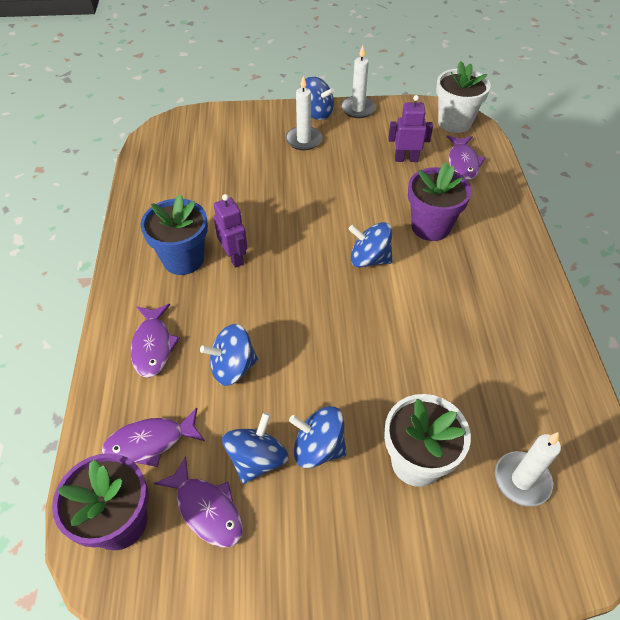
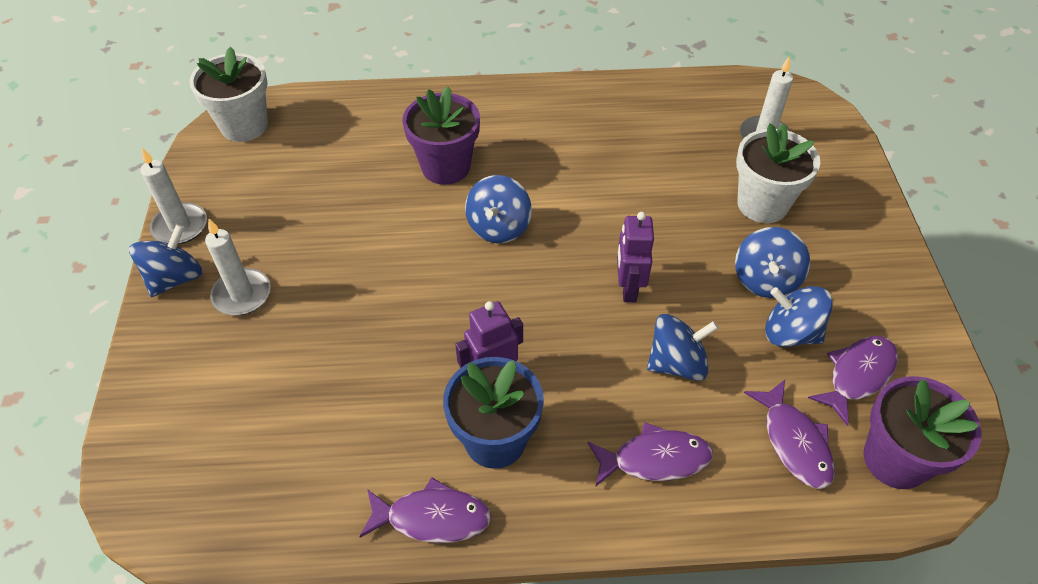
camera: 90 degrees left, 0 degrees up
blue spinning top [200,324,258,386] -> blue spinning top turned 90 degrees counterclockwise [647,314,719,381]
purple robot [388,95,433,162] -> purple robot moved to [617,212,654,302]
purple fish [446,135,485,180] -> purple fish moved to [359,477,491,543]

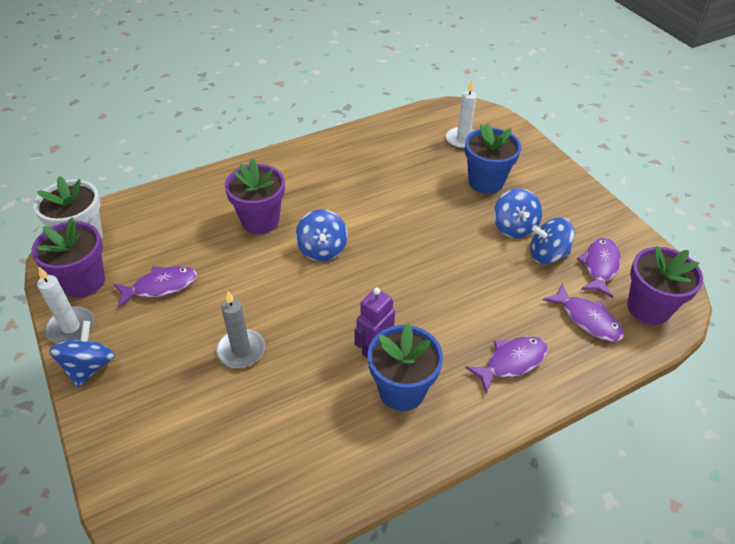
camera: 25 degrees left, 5 degrees down
white candle [205,219,271,316] -> none
purple fish [359,477,491,543] -> purple fish moved to [114,266,197,308]
purple robot [617,212,654,302] -> none
blue spinning top [647,314,719,381] -> none
white flower pot [736,123,820,223] -> blue flower pot [465,123,521,194]
none -> purple flower pot [31,217,105,298]
none -> grey candle [216,291,265,368]

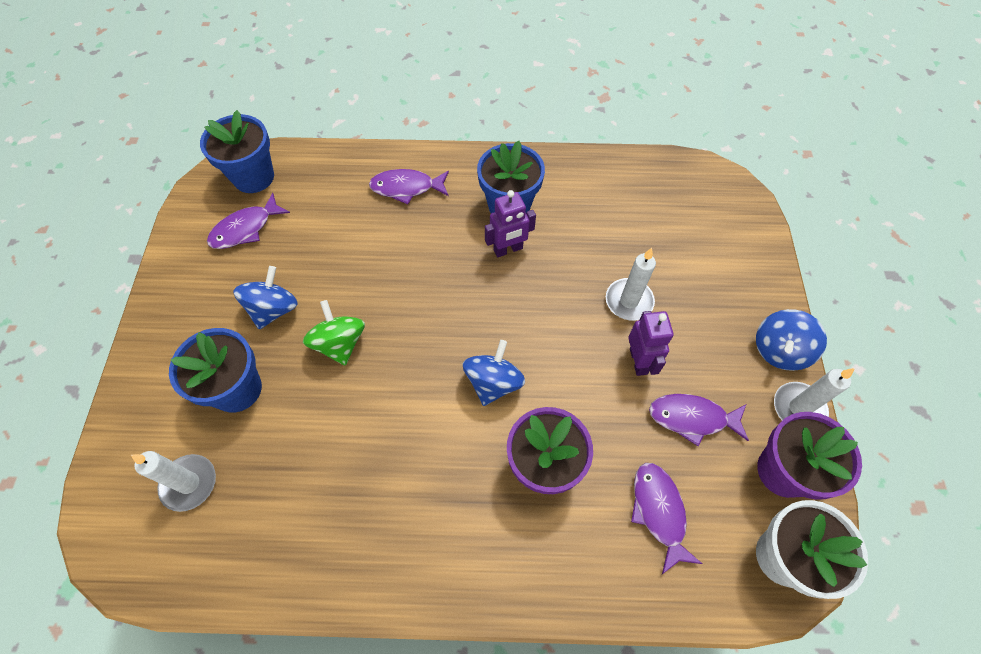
camera: 150 degrees left, 15 degrees up
grey candle [216,291,265,368] -> white candle [606,248,656,321]
blue spinning top [530,217,575,264] -> none
purple fish [543,283,624,342] -> purple fish moved to [631,463,702,574]
purple flower pot [627,246,703,325] -> blue flower pot [200,110,274,193]
none -> green spinning top [303,300,365,366]
none -> purple robot [628,311,674,376]

